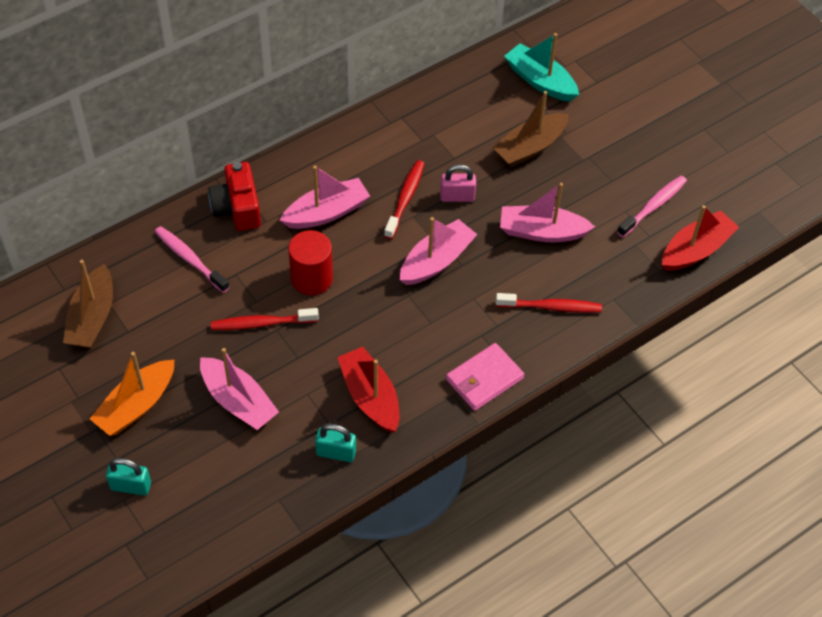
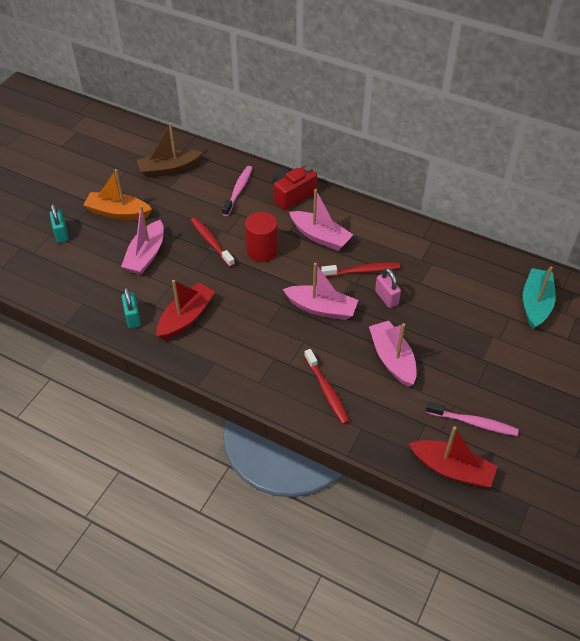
camera: 65 degrees right, 5 degrees down
pink wallet [446,343,524,411] -> none
brown boat [492,91,569,167] -> none

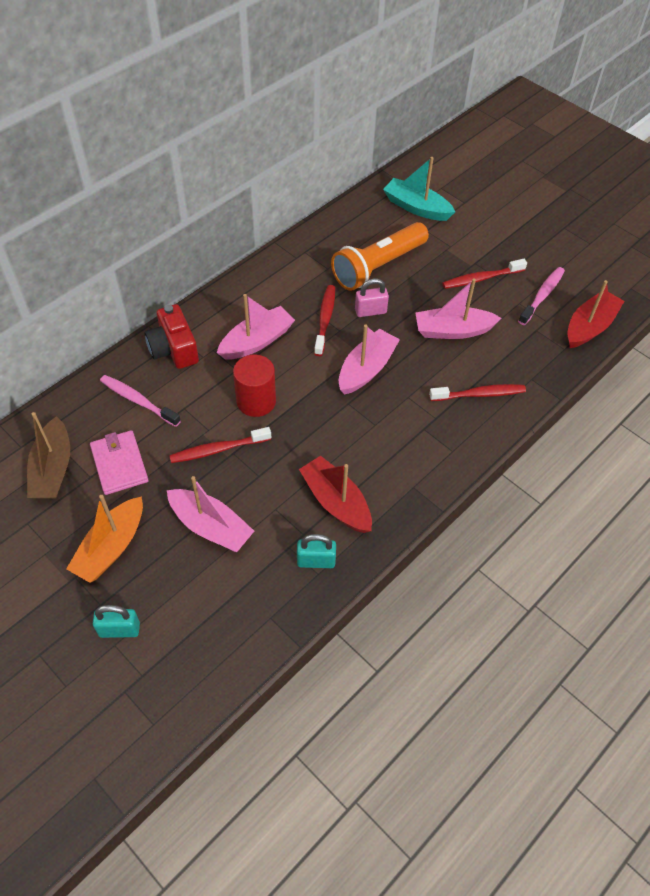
camera: 75 degrees left, 5 degrees up
none -> pink wallet [90,430,149,495]
none -> orange flashlight [331,222,429,291]
none -> red toothbrush [442,259,527,289]

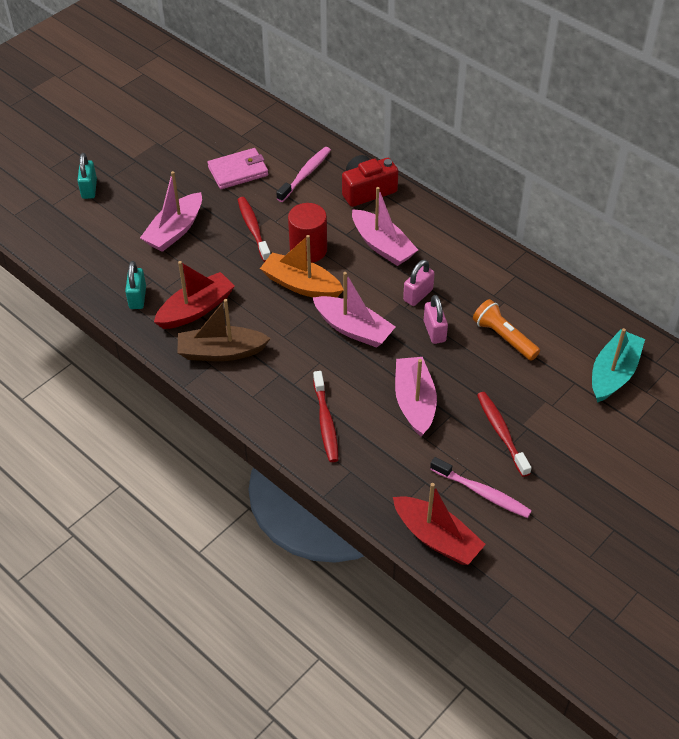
camera: 90 degrees right, 5 degrees down
brown boat [27,412,70,499] -> brown boat moved to [177,299,271,361]
orange boat [66,495,143,583] -> orange boat moved to [260,235,343,297]
red toothbrush [314,285,335,356] -> pink padlock [403,260,434,306]
orange flashlight [331,222,429,291] -> orange flashlight [473,299,540,361], size x0.61

